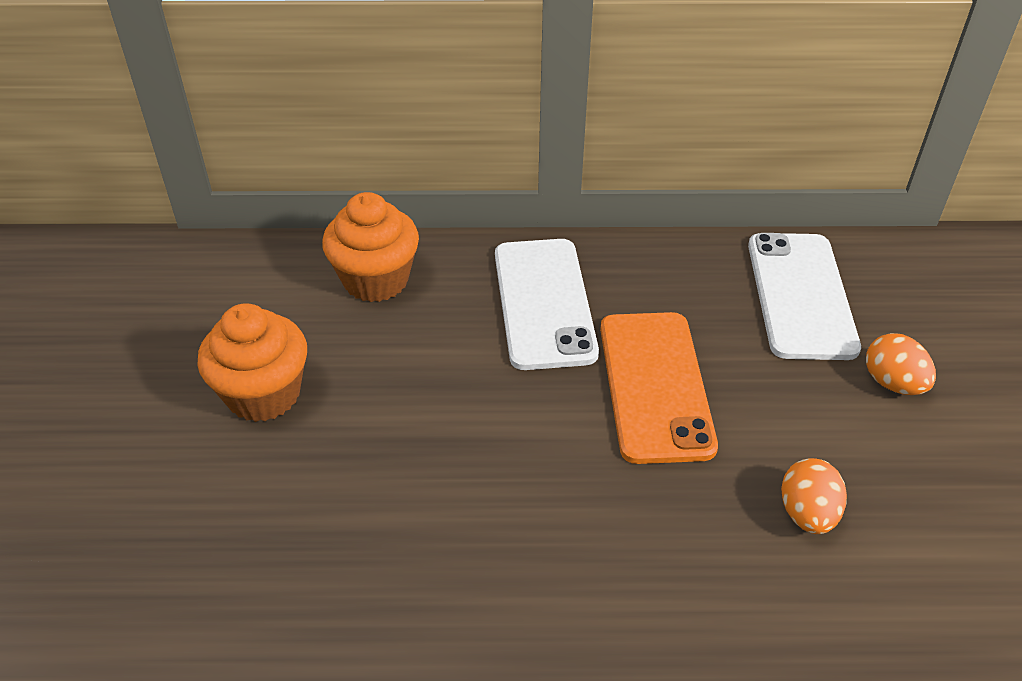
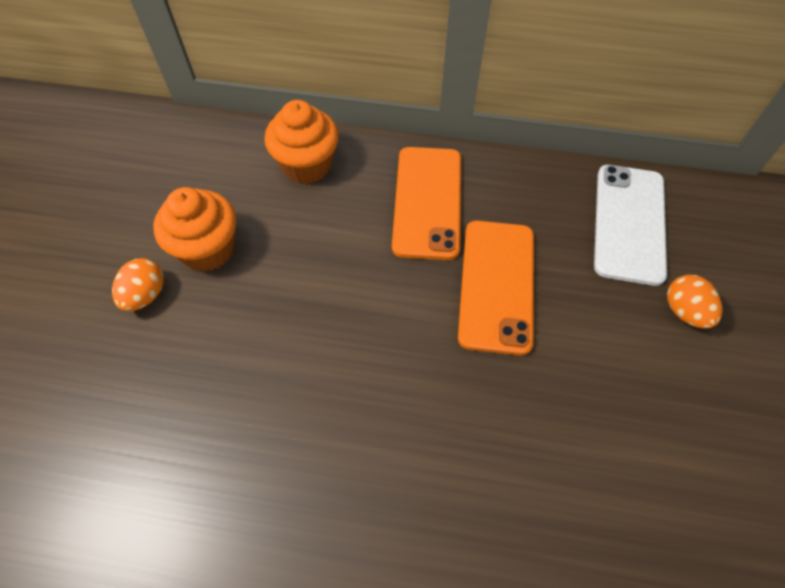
camera: 10 degrees right, 15 degrees up
white phone [495,239,599,370] -> orange phone [392,147,461,260]
orange egg [781,458,847,534] -> orange egg moved to [112,258,163,311]

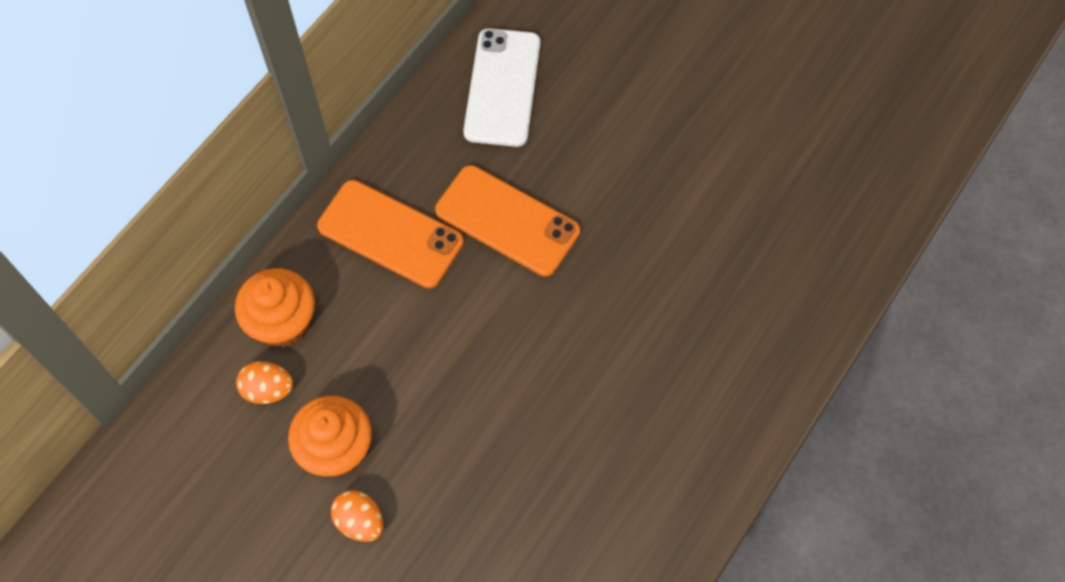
camera: 65 degrees left, 5 degrees up
white phone [594,165,667,286] -> white phone turned 60 degrees clockwise [463,28,541,147]
orange egg [667,275,723,329] -> orange egg moved to [236,361,293,404]

